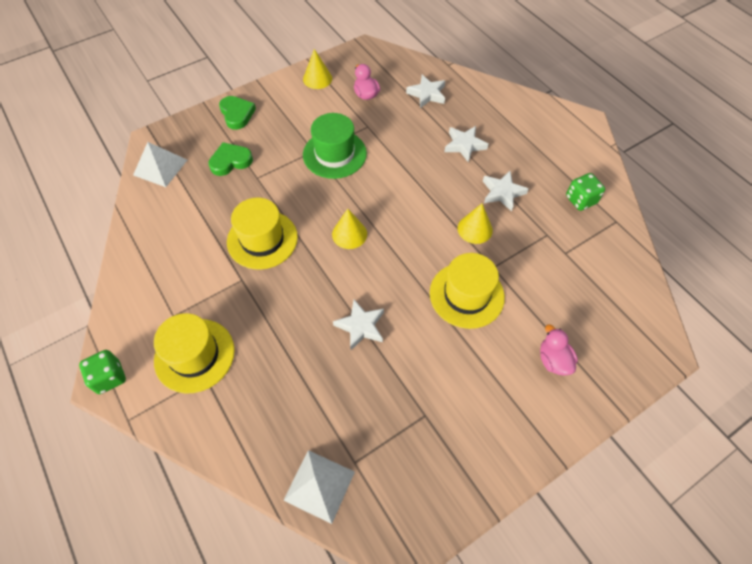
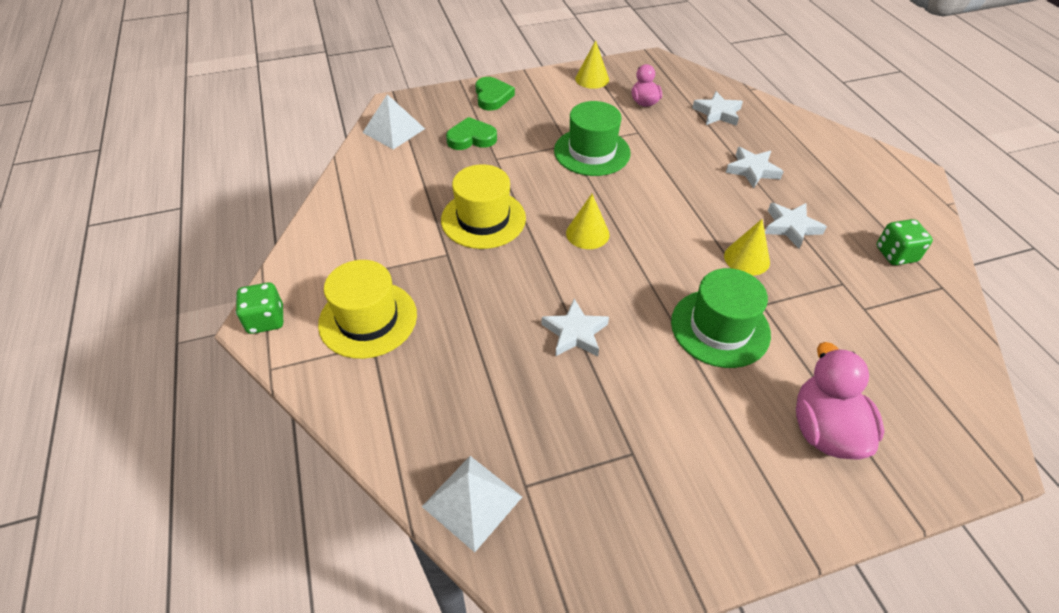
camera: 15 degrees right, 10 degrees down
yellow hat [430,253,505,329] -> green hat [671,268,771,368]
pink duck [540,324,578,376] -> pink duck [796,342,884,460], size x1.63

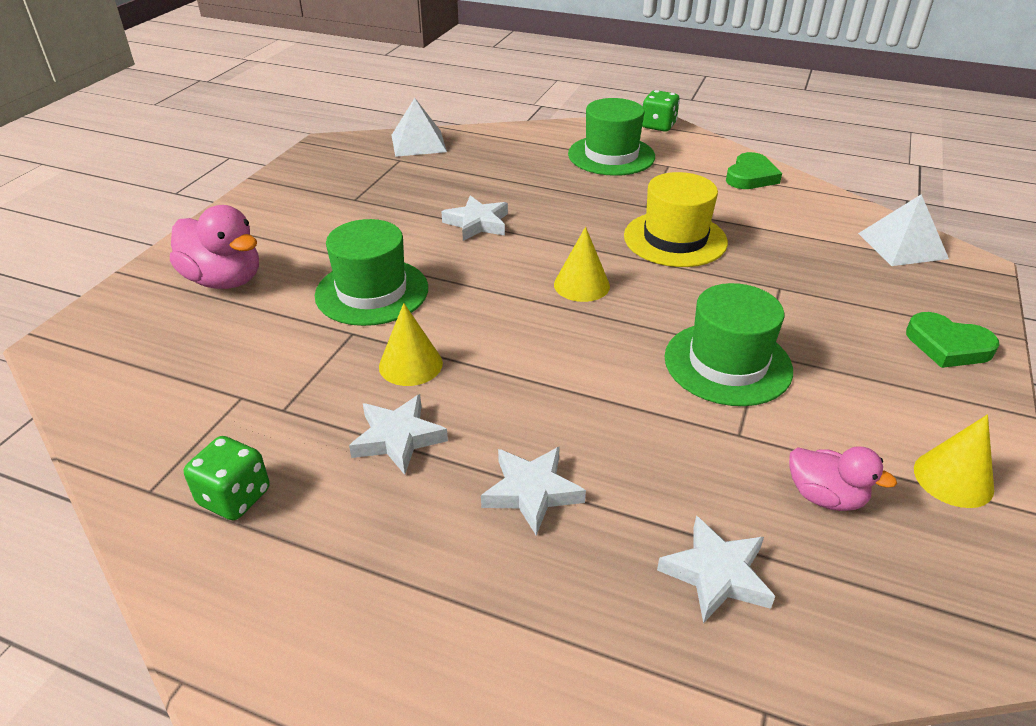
camera: 130 degrees right, 10 degrees down
yellow hat [318,260,417,359] -> green hat [568,98,655,176]
green heart [446,117,497,150] -> green heart moved to [726,152,782,189]

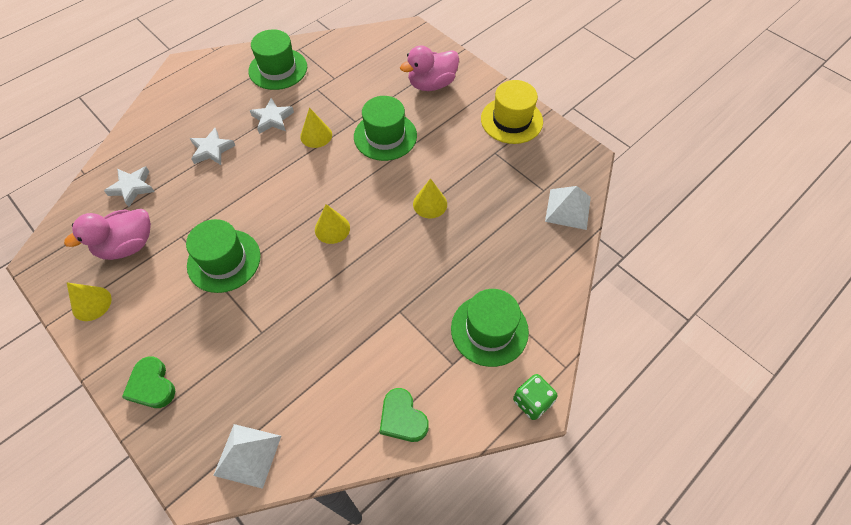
camera: 115 degrees right, 20 degrees up
green dice [184,436,270,520] -> green hat [248,29,307,90]
white star [441,195,508,241] -> yellow cone [413,178,447,218]
yellow hat [624,172,728,267] -> yellow hat moved to [481,80,543,144]
pink duck [789,446,897,511] -> pink duck [64,209,151,260], size x1.63
green heart [906,312,999,368] -> green heart turned 90 degrees counterclockwise [122,356,175,408]

